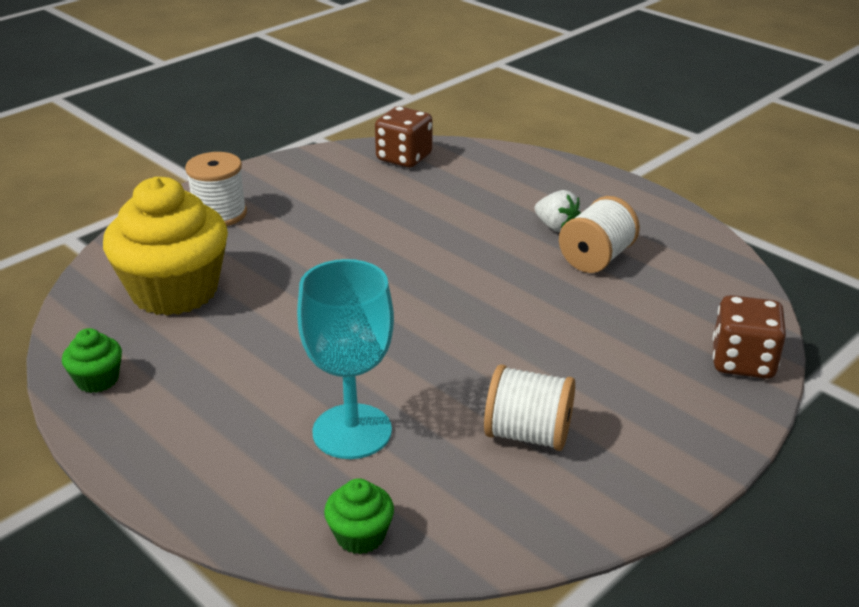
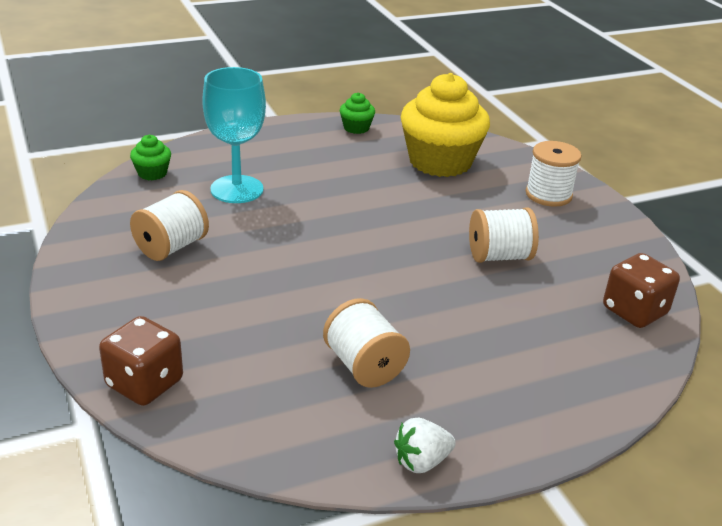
camera: 110 degrees right, 0 degrees up
white strawberry [535,190,581,232] -> white strawberry moved to [394,418,456,473]
none -> white spool [469,207,539,263]

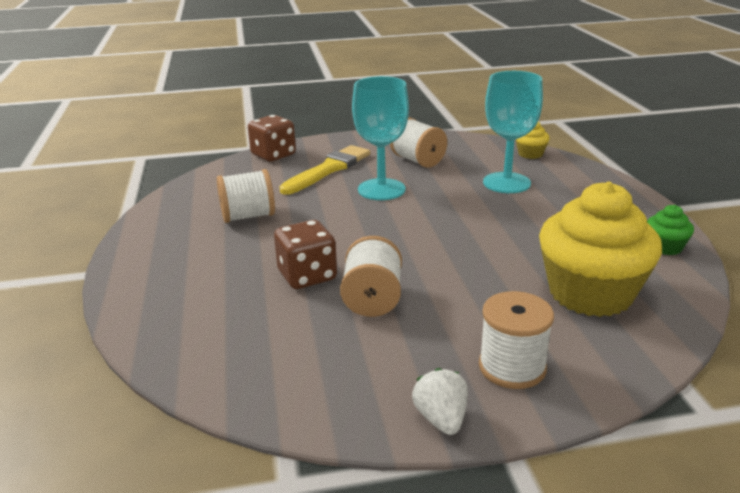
camera: 105 degrees right, 5 degrees down
green cupcake [130,135,171,181] -> yellow cupcake [516,122,550,159]
white strawberry [394,418,456,473] -> white strawberry moved to [412,368,468,435]
brown dice [603,253,680,328] -> brown dice moved to [274,220,337,289]
none -> yellow brush [279,145,370,195]
none -> turquoise goblet [352,76,409,200]

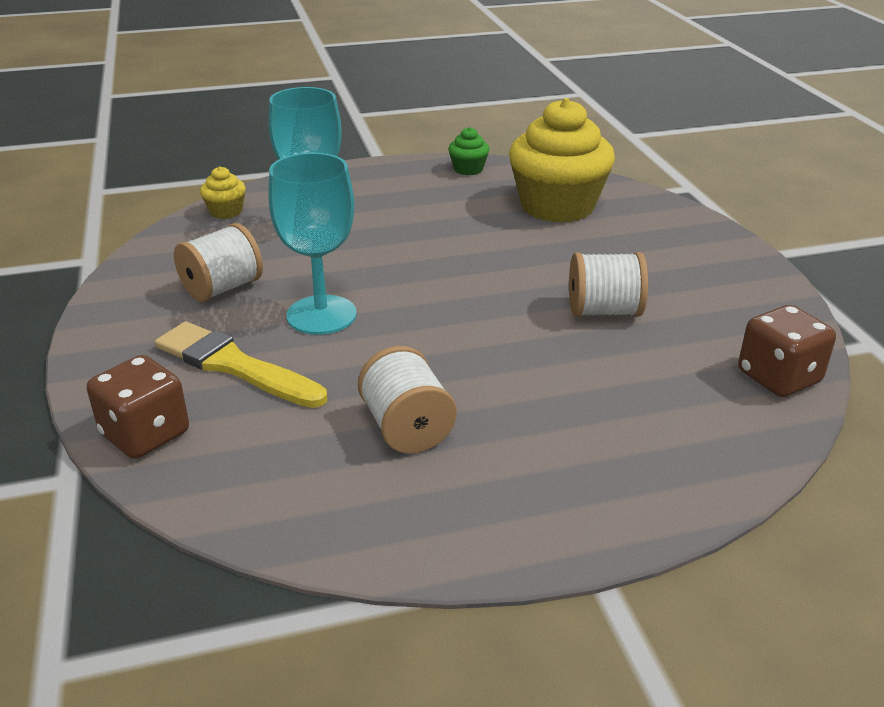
camera: 95 degrees left, 5 degrees up
brown dice [274,220,337,289] -> brown dice moved to [738,305,836,397]
white strawberry [412,368,468,435] -> none
white spool [479,291,554,389] -> none

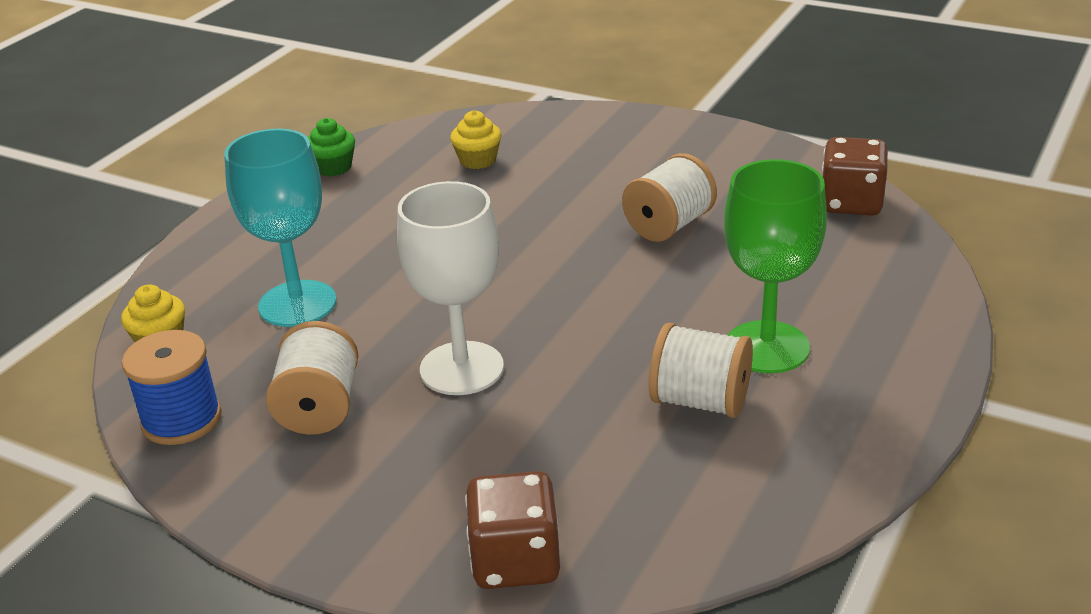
camera: 45 degrees left, 0 degrees up
yellow brush [155,321,327,408] -> none
turquoise goblet [268,153,357,335] -> white goblet [397,181,504,395]
yellow cupcake [509,98,615,223] -> yellow cupcake [450,110,502,169], size x0.43
none -> blue spool [122,330,222,445]
none -> green goblet [724,159,827,373]

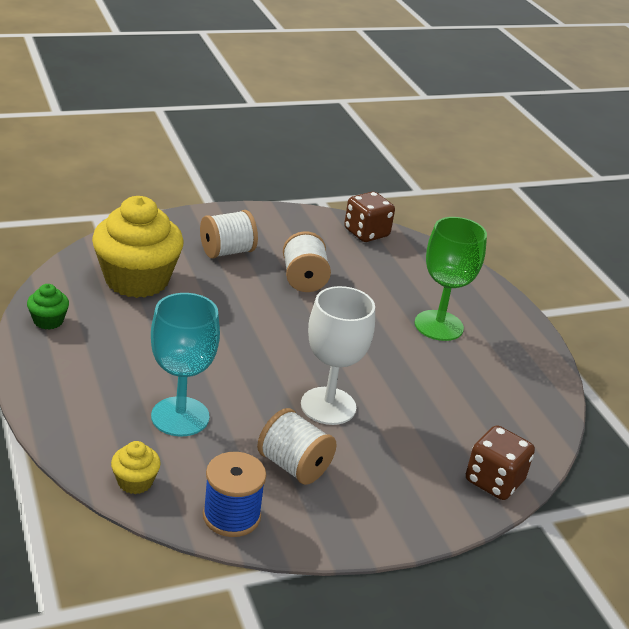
camera: 55 degrees left, 0 degrees up
yellow cupcake [450,110,502,169] -> yellow cupcake [92,196,184,298], size x2.32
white spool [649,323,753,418] -> white spool moved to [200,210,258,259]

